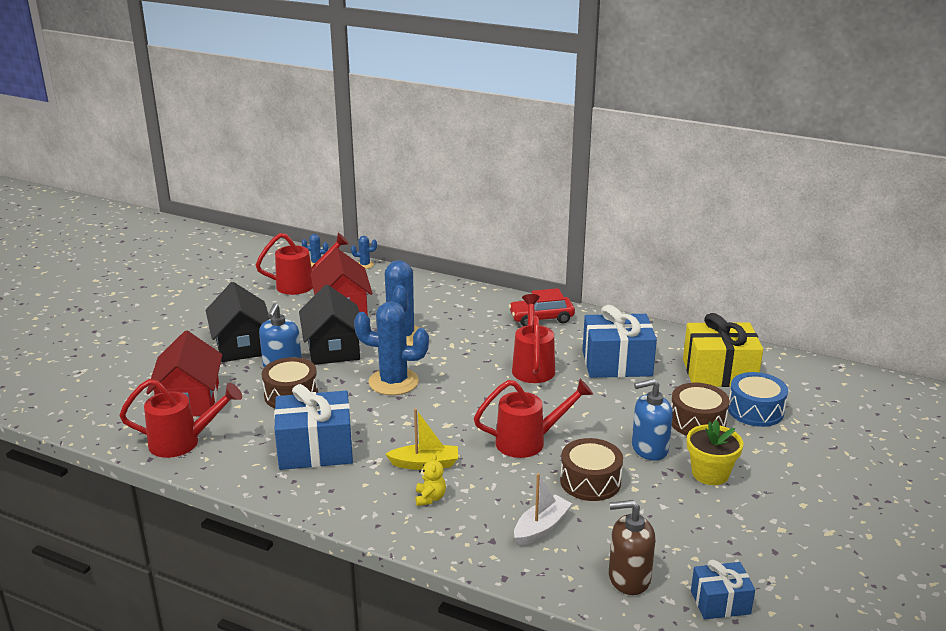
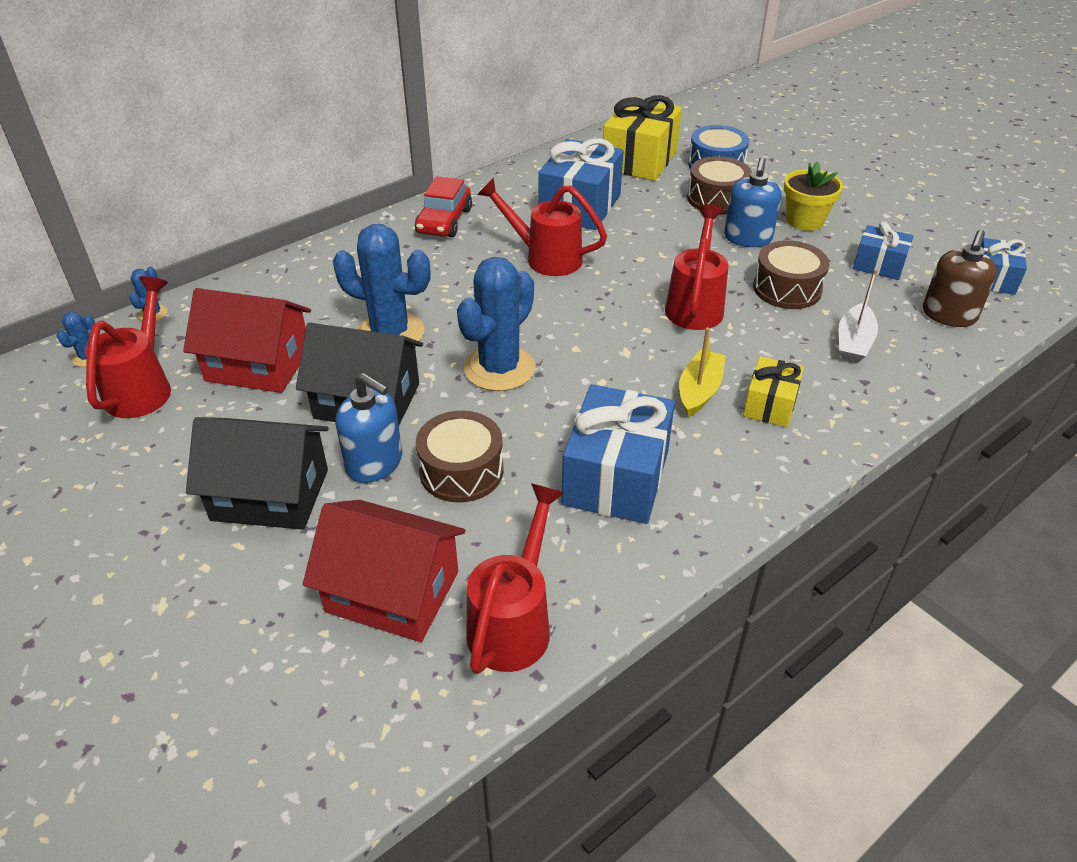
camera: 65 degrees left, 15 degrees up
yellow teddy bear [415,454,446,506] -> yellow gift [743,356,804,427]
white boat [514,473,573,546] -> white boat turned 135 degrees counterclockwise [839,269,878,363]
none -> blue gift [853,221,914,280]

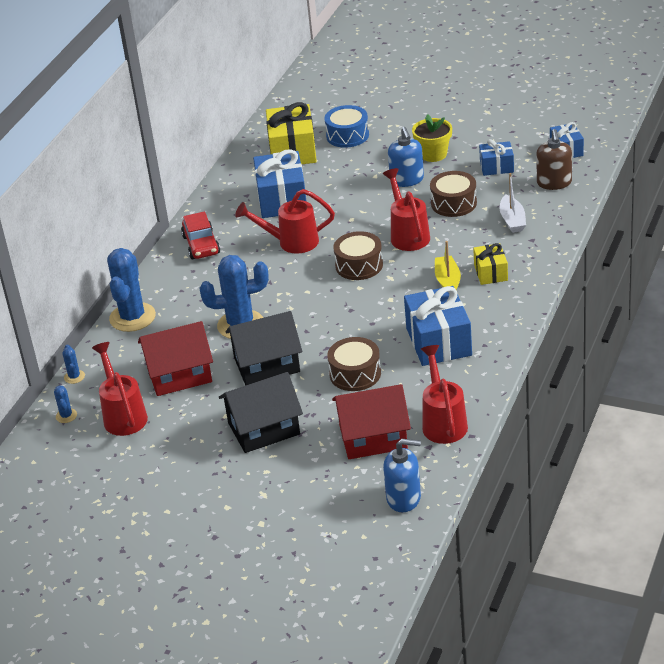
camera: 25 degrees left, 5 degrees down
blue soap dispenser [336,373,402,483] -> blue soap dispenser moved to [383,439,421,512]
blue cactus [457,257,535,391] -> blue cactus moved to [107,248,156,332]
brown drum [687,156,752,215] -> brown drum moved to [333,231,383,280]

